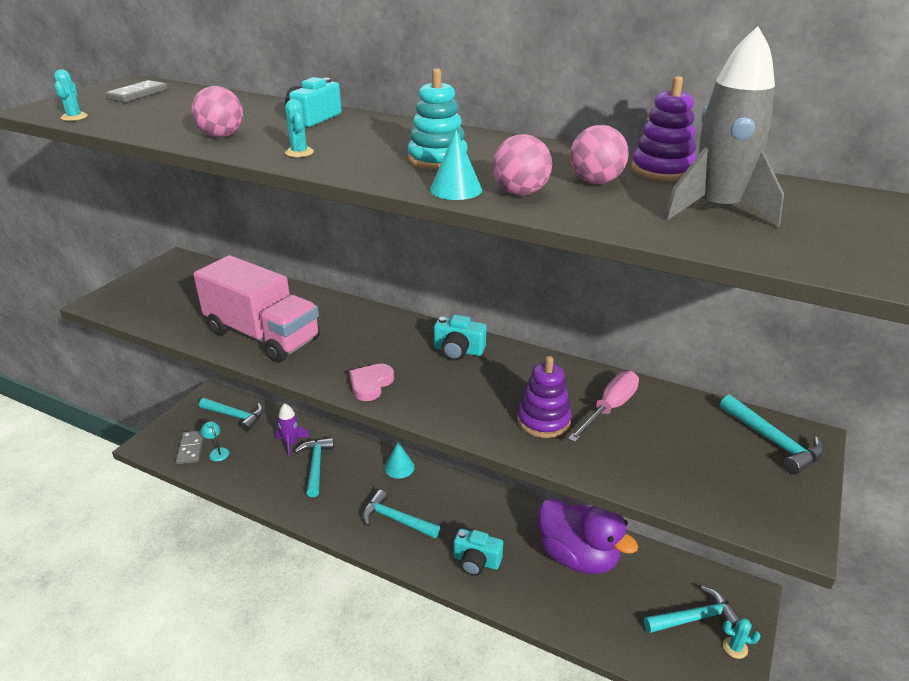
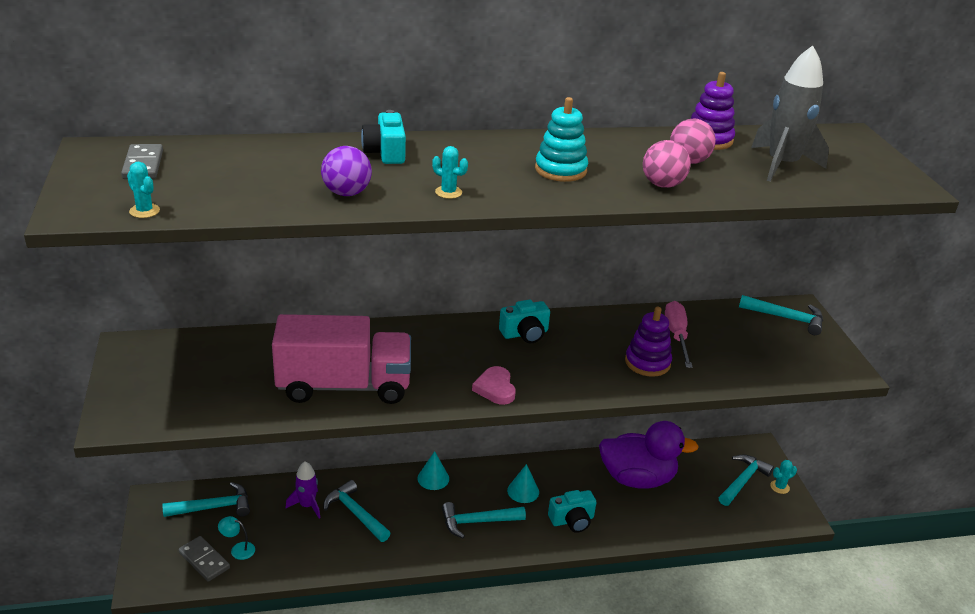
camera: 40 degrees left, 0 degrees up
pink ball [192,86,243,137] -> purple ball [321,146,372,196]
turquoise cone [430,130,482,200] -> turquoise cone moved to [507,464,539,503]

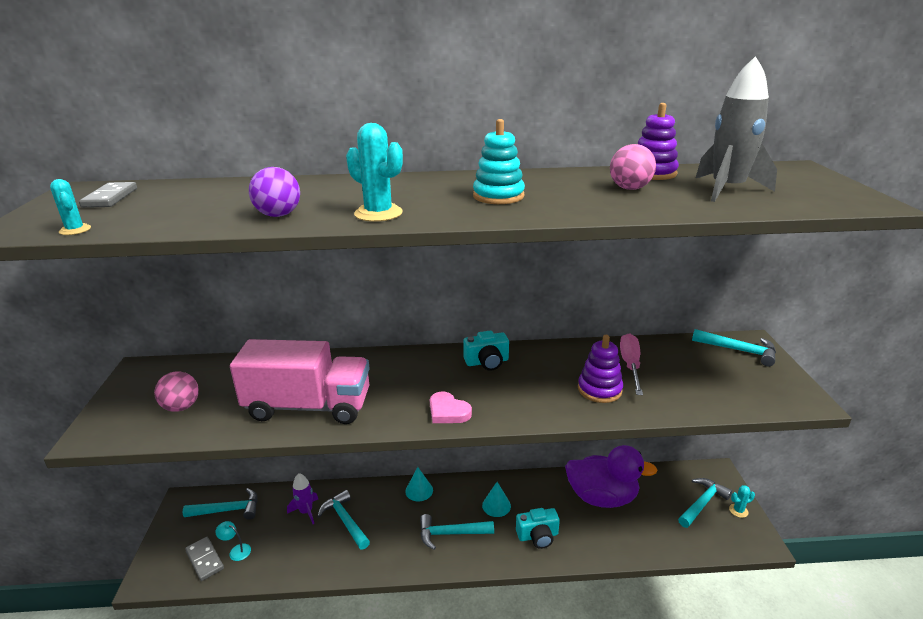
camera: 10 degrees right, 5 degrees down
turquoise camera [361,110,406,164] -> none
turquoise cactus [432,146,468,199] -> turquoise cactus [346,123,403,222], size x1.79
pink heart [472,366,516,405] -> pink heart turned 45 degrees counterclockwise [430,391,472,423]
pink ball [643,140,691,188] -> pink ball moved to [154,371,199,412]

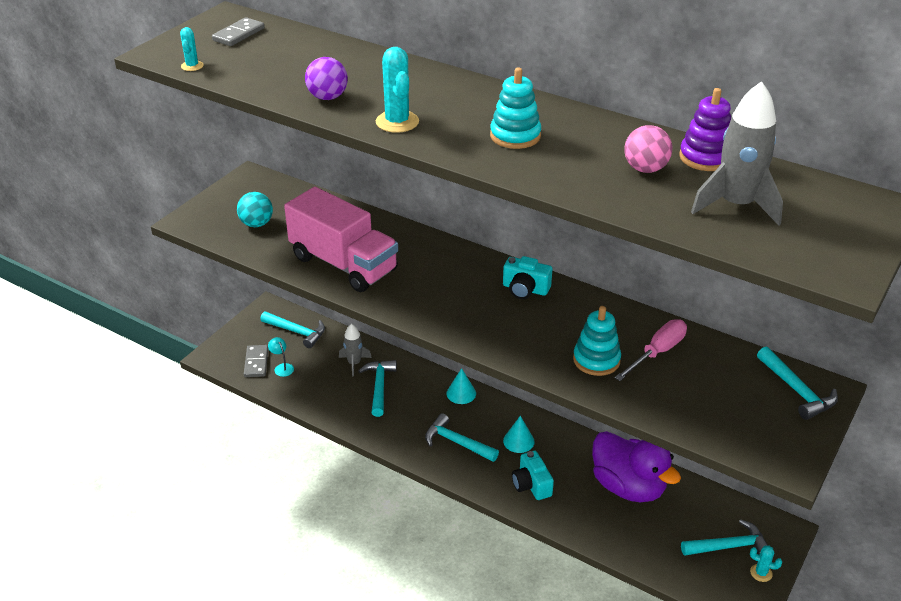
camera: 35 degrees right, 10 degrees up
pink ball [154,371,199,412] -> turquoise ball [237,192,273,227]
purple rocket [287,473,318,524] -> grey rocket [339,324,372,377]
pink heart [430,391,472,423] -> none
turquoise camera [516,508,560,549] -> turquoise camera turned 45 degrees clockwise [512,451,554,500]
purple stacking toy [578,335,623,403] -> turquoise stacking toy [573,306,621,376]

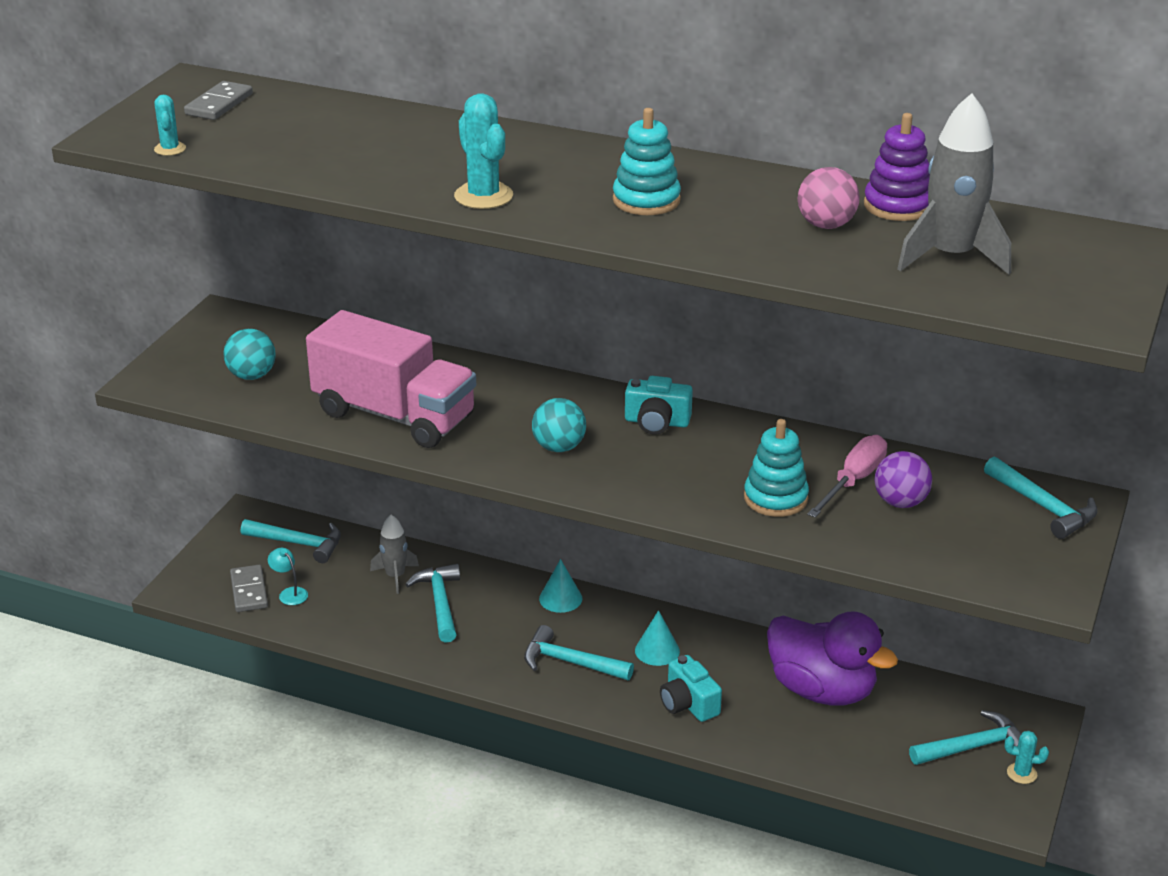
camera: 10 degrees left, 5 degrees down
purple ball [305,57,348,100] -> purple ball moved to [875,451,932,508]
none -> turquoise ball [532,398,586,452]

